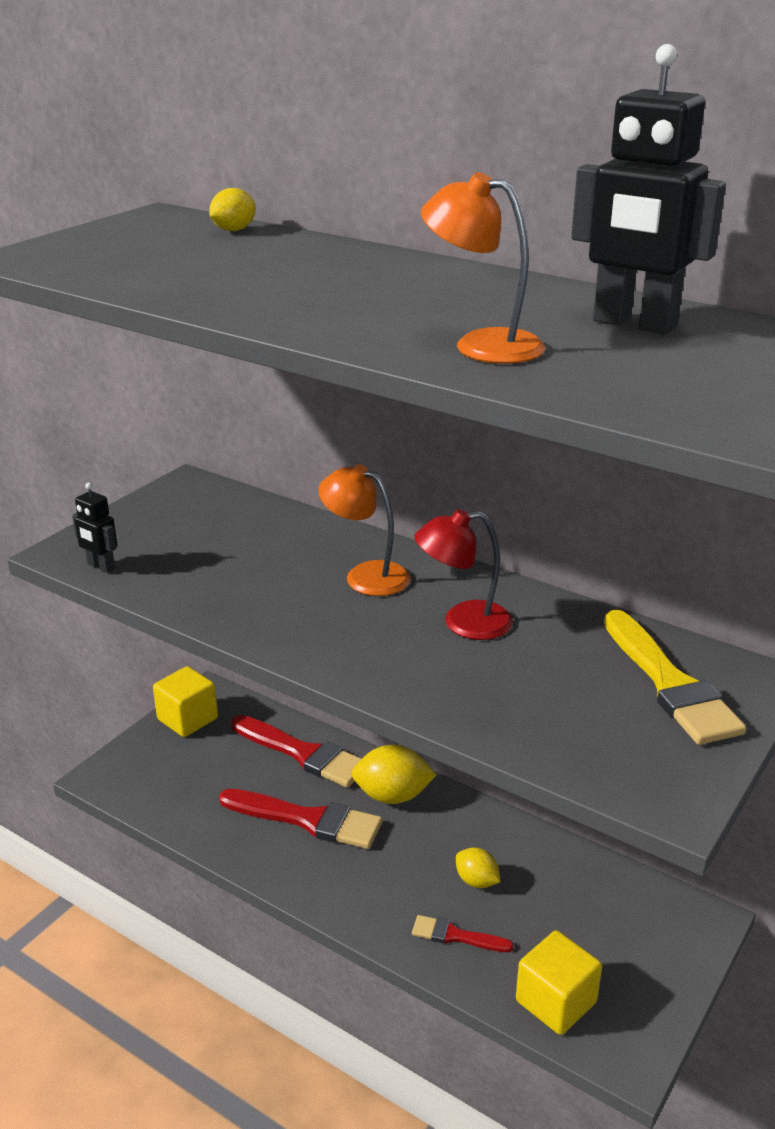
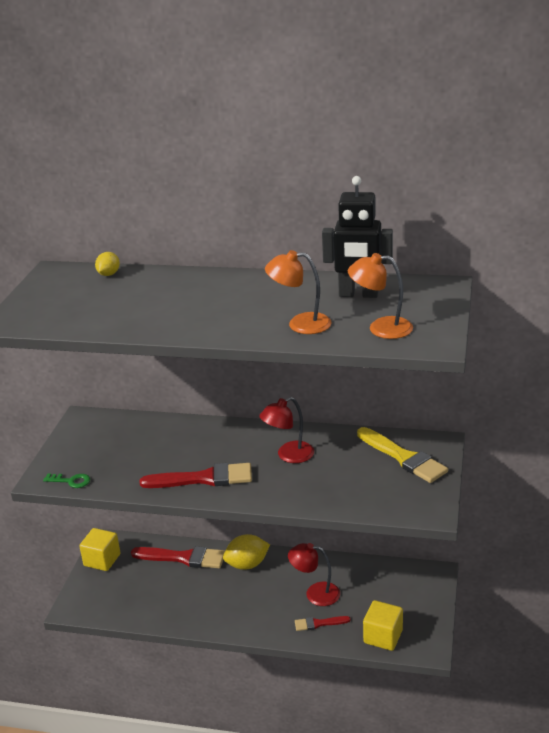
camera: 20 degrees left, 0 degrees up
black robot [72,482,117,573] -> green key [43,473,90,488]
red brush [219,789,382,849] -> red brush moved to [139,463,252,488]
orange lamp [318,464,411,596] -> orange lamp moved to [348,253,413,339]
yellow lemon [456,848,500,888] -> red lamp [288,543,340,606]

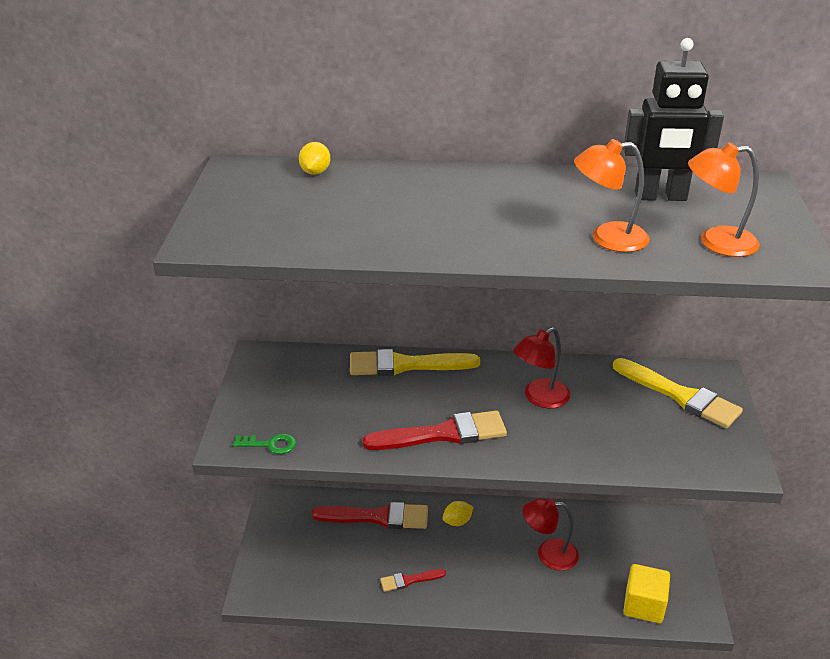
camera: 10 degrees left, 5 degrees up
yellow cube [79,528,121,571] -> none
yellow lemon [223,534,270,570] -> yellow lemon [442,501,473,526], size x0.59
red brush [295,616,351,631] -> red brush moved to [380,569,446,592]
none -> yellow brush [350,349,480,376]

